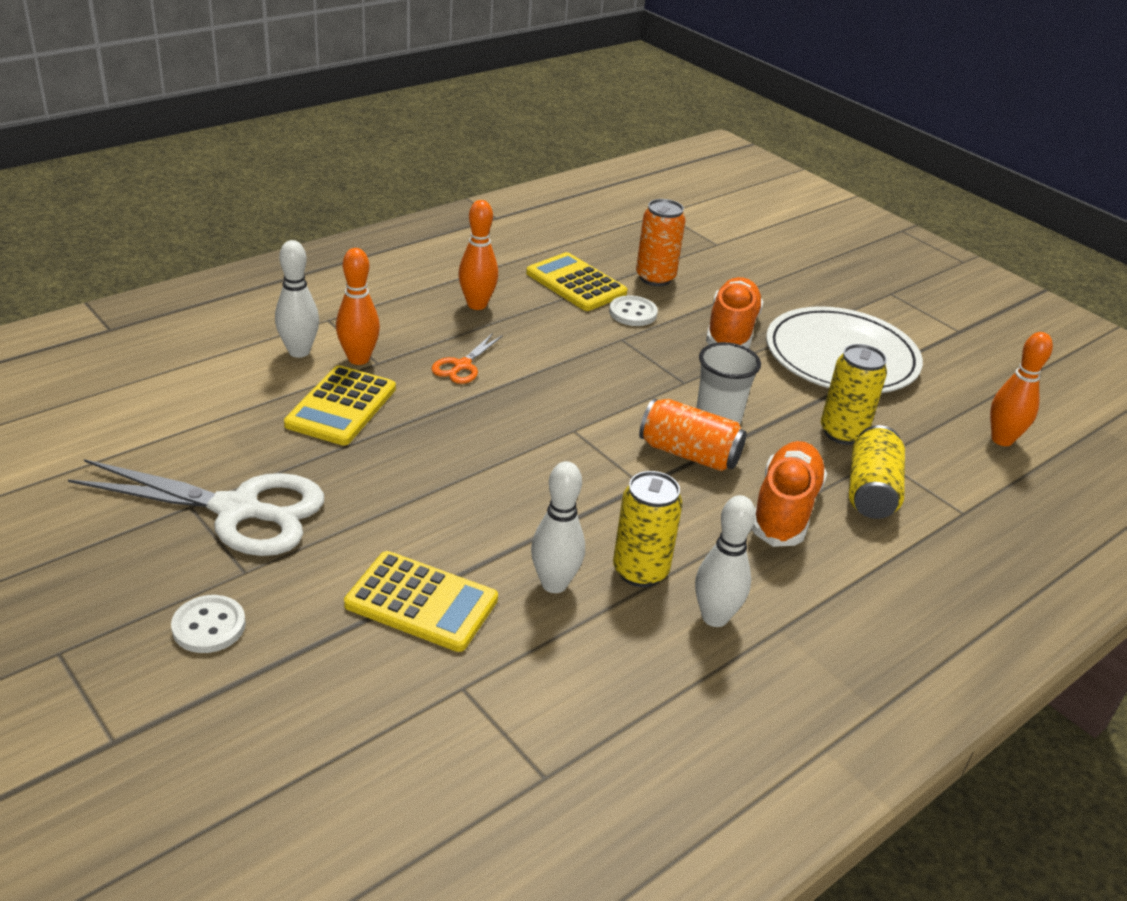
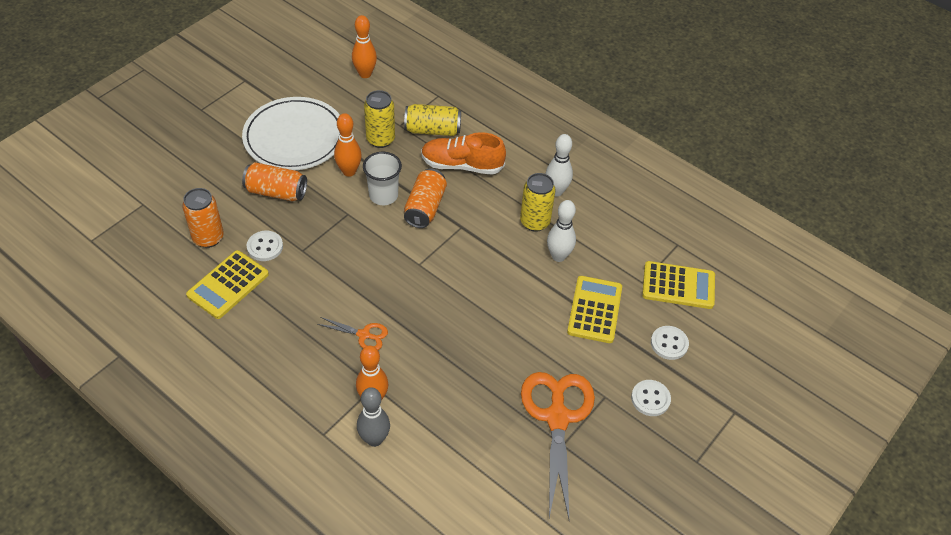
camera: 100 degrees left, 15 degrees up
white scissors [68,459,324,556] -> orange scissors [521,372,595,519]
white bowling pin [275,240,319,358] -> grey bowling pin [357,387,390,447]
yellow calculator [284,365,396,445] -> yellow calculator moved to [642,261,715,309]
orange bowling pin [458,200,498,310] -> orange bowling pin moved to [334,113,362,177]
orange shoe [706,277,764,348] -> orange can [242,162,307,201]
none -> white button [651,326,689,360]

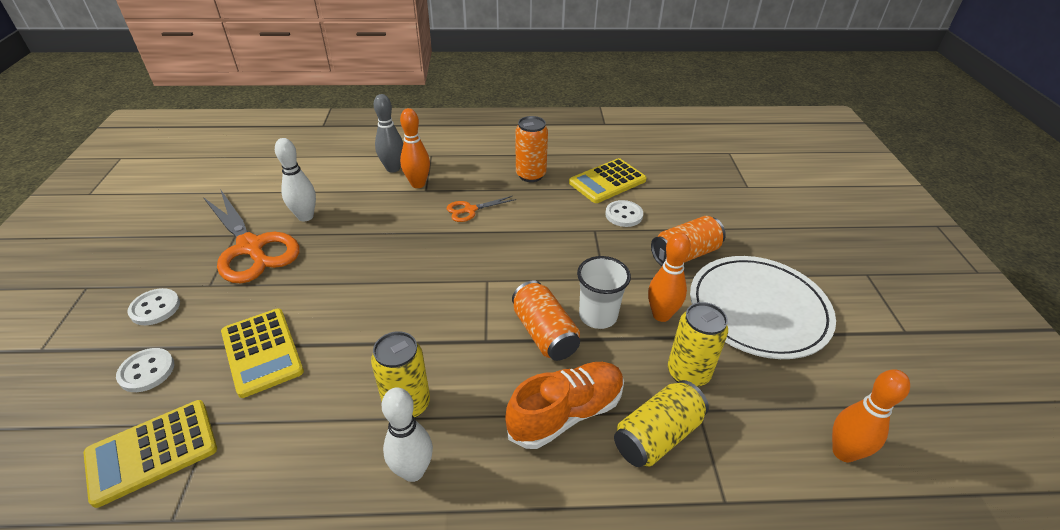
camera: 140 degrees right, 10 degrees down
orange can [182,188,224,248] -> orange can moved to [516,116,548,182]
yellow calculator [186,250,269,319] -> yellow calculator turned 120 degrees counterclockwise [569,158,647,203]
white bowling pin [547,200,576,262] -> white bowling pin moved to [275,138,316,221]

